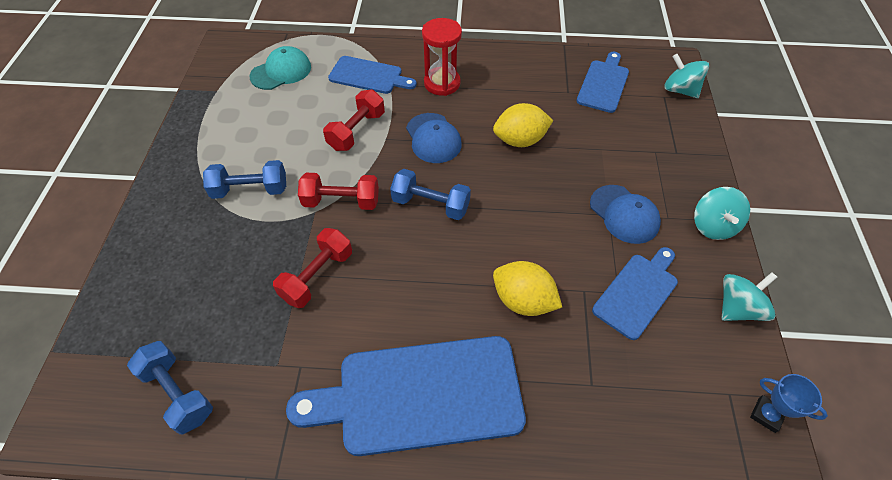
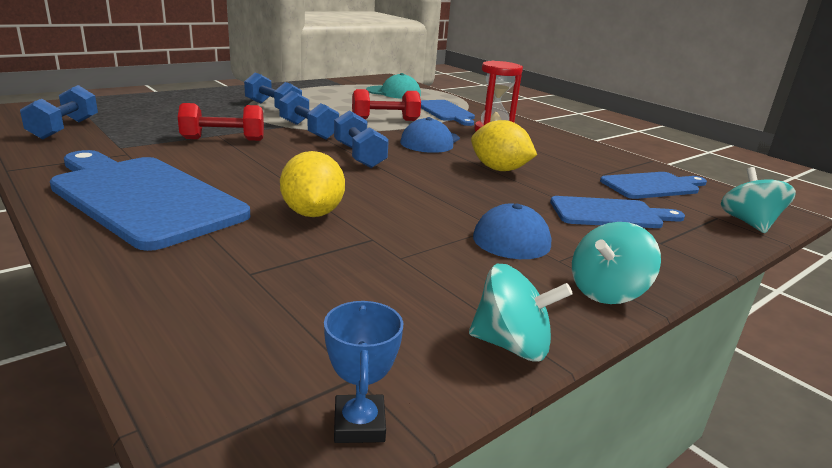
camera: 45 degrees right, 30 degrees down
red dumbbell [298,173,379,210] -> blue dumbbell [279,91,339,139]
blue cutting board [592,247,678,340] -> blue cutting board moved to [550,196,685,228]

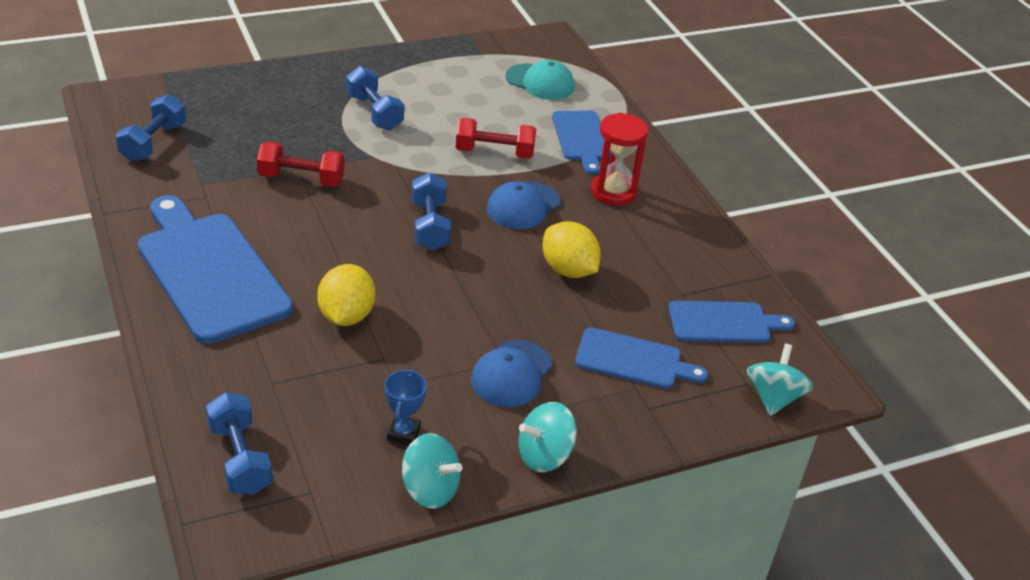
camera: 15 degrees right, 15 degrees up
blue dumbbell [279,91,339,139] -> blue dumbbell moved to [206,392,273,495]
blue trophy [324,301,403,443] -> blue trophy moved to [385,369,427,445]

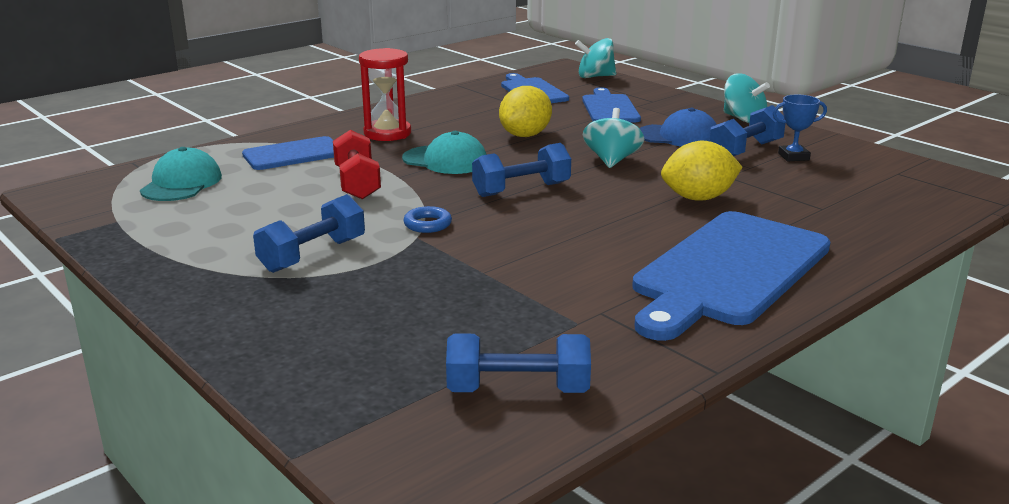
camera: 105 degrees left, 15 degrees down
blue dumbbell [206,392,273,495] -> blue dumbbell moved to [710,105,785,156]
red dumbbell [257,142,344,187] -> none
turquoise spinning top [402,433,462,509] -> turquoise spinning top moved to [583,108,644,168]
blue cap [487,181,561,229] -> turquoise cap [402,131,487,174]
none -> blue ring [404,206,452,233]

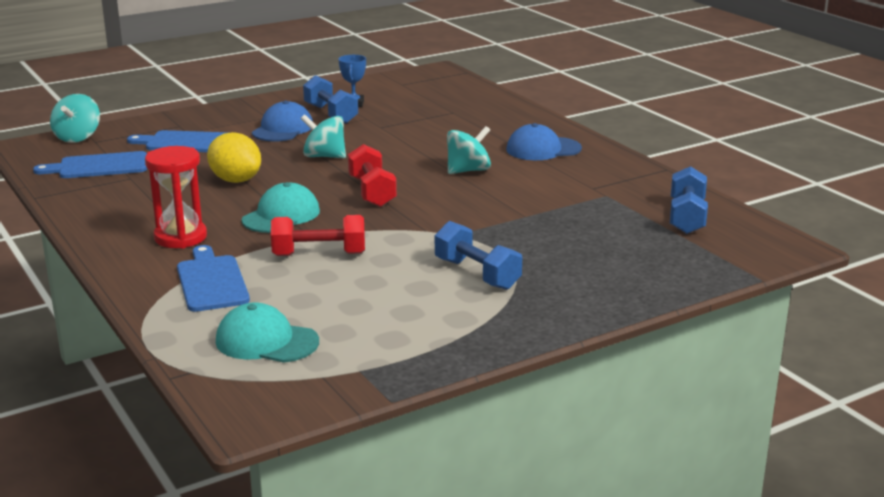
camera: 80 degrees left, 0 degrees up
blue ring [404,206,452,233] -> none
blue dumbbell [472,143,571,197] -> red dumbbell [348,144,397,207]
blue cutting board [632,211,830,341] -> blue cap [506,123,582,160]
yellow lemon [661,141,742,201] -> none
turquoise spinning top [724,73,770,123] -> turquoise spinning top moved to [447,126,491,174]

